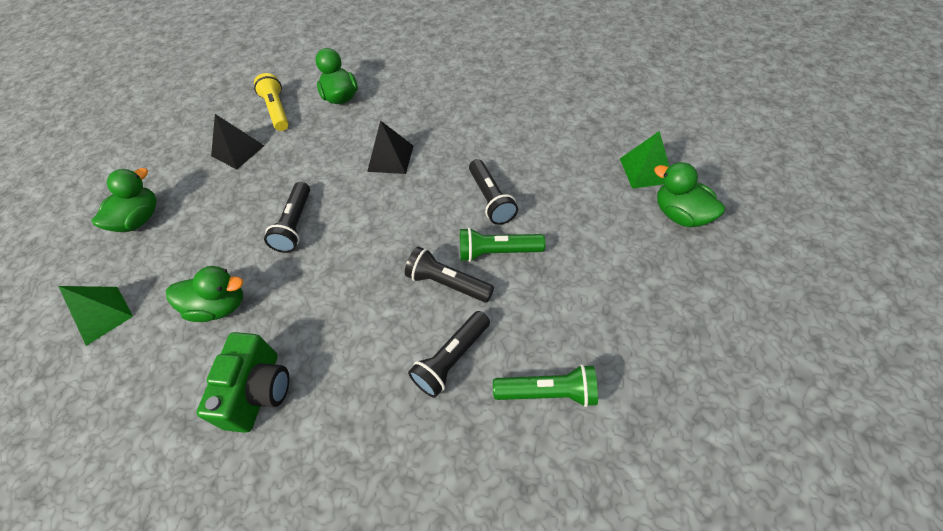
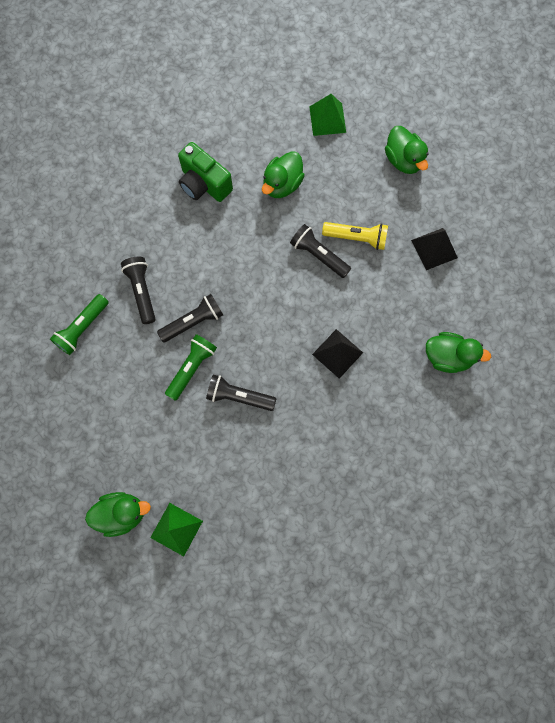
camera: 120 degrees right, 20 degrees up
yellow flashlight [254,73,289,131] -> yellow flashlight moved to [322,222,388,250]

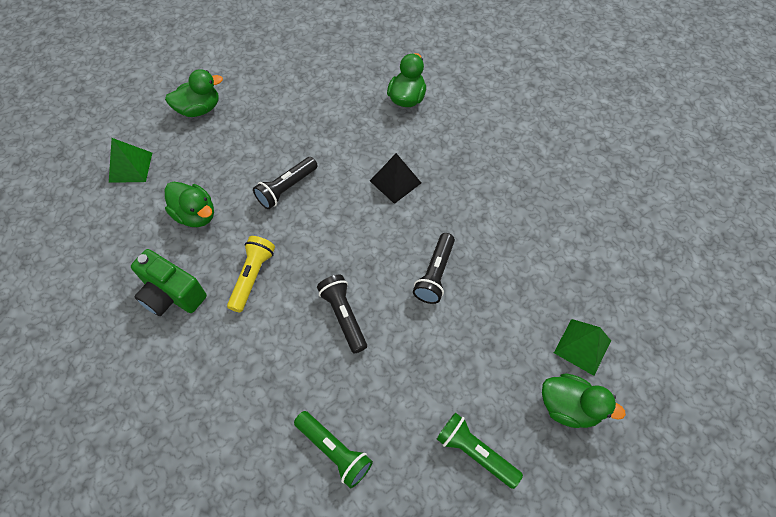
camera: 85 degrees left, 15 degrees down
green duck [85,492,151,537] -> green duck turned 120 degrees clockwise [542,373,626,428]
black flashlight [121,257,156,324] -> none
green flashlight [165,334,217,401] -> green flashlight moved to [437,412,523,489]
green camera [178,142,233,202] -> green camera turned 75 degrees clockwise [131,249,207,316]
yellow flashlight [322,222,388,250] -> yellow flashlight moved to [227,236,275,312]
black pyramid [411,228,458,270] -> none

